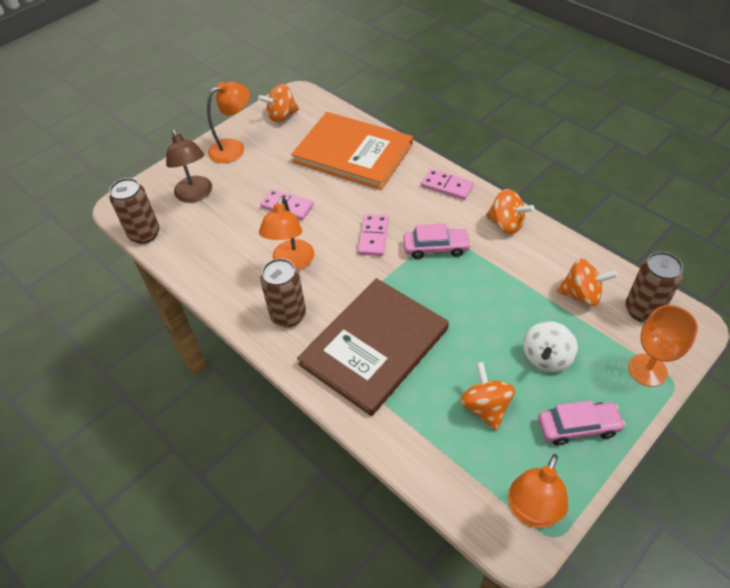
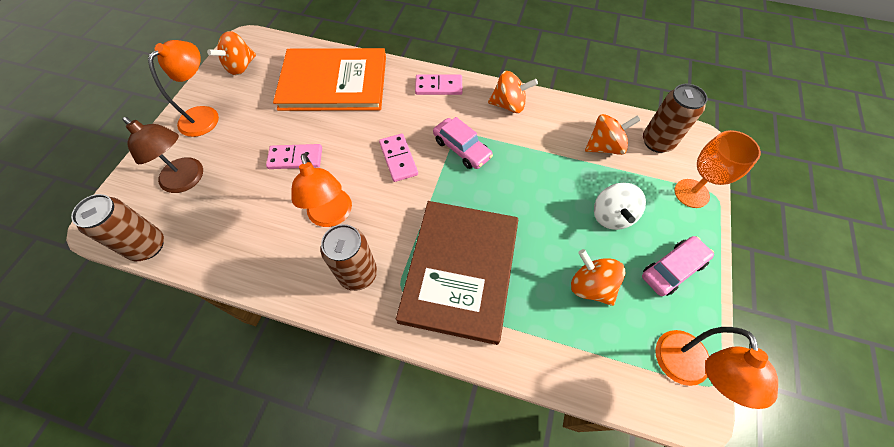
camera: 30 degrees left, 10 degrees up
pink car [403,223,471,259] -> pink car turned 75 degrees clockwise [433,117,493,169]

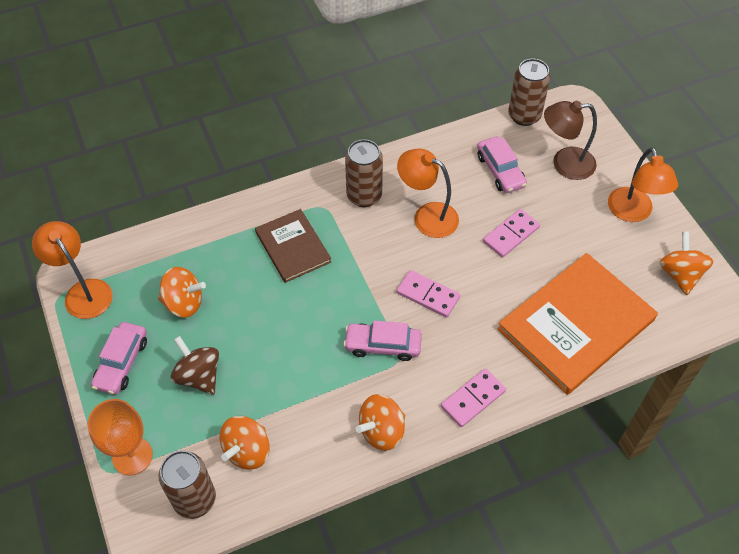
camera: 140 degrees right, 5 degrees down
brown book [396,201,518,345] -> brown book [255,209,332,283], size x0.57
white spinning top [594,183,646,230] -> brown spinning top [171,336,219,395]
none -> pink car [477,137,527,193]

